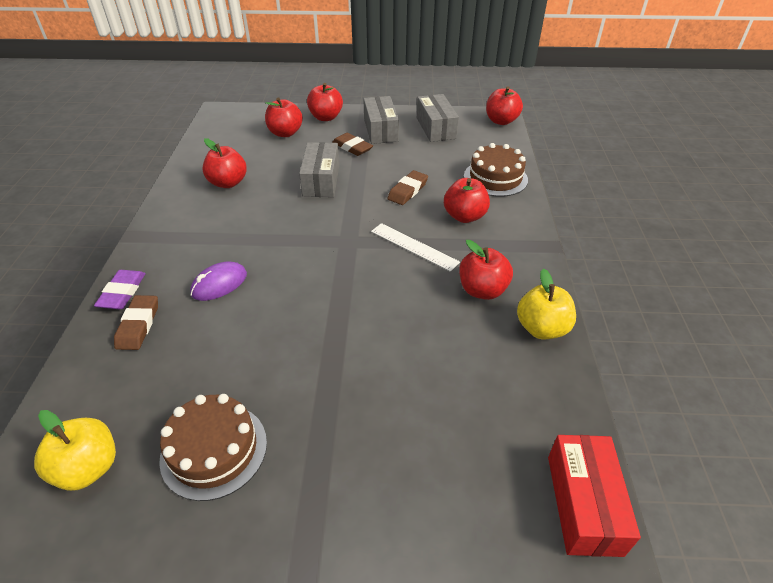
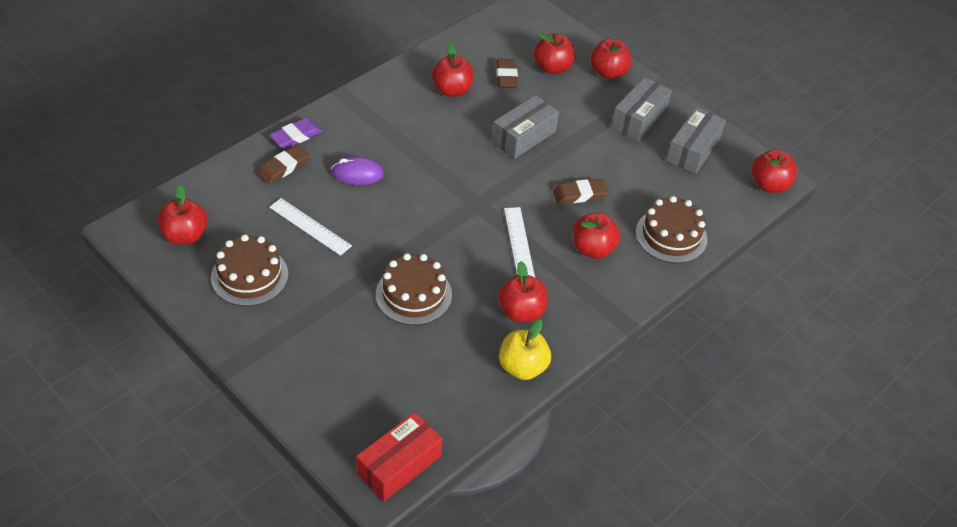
camera: 40 degrees right, 5 degrees up
yellow apple [34,410,116,491] -> red apple [158,185,208,245]
brown eraser [332,133,373,156] -> brown eraser moved to [496,59,518,88]
none -> white ruler [269,198,352,256]
none -> brown cake [376,253,452,325]

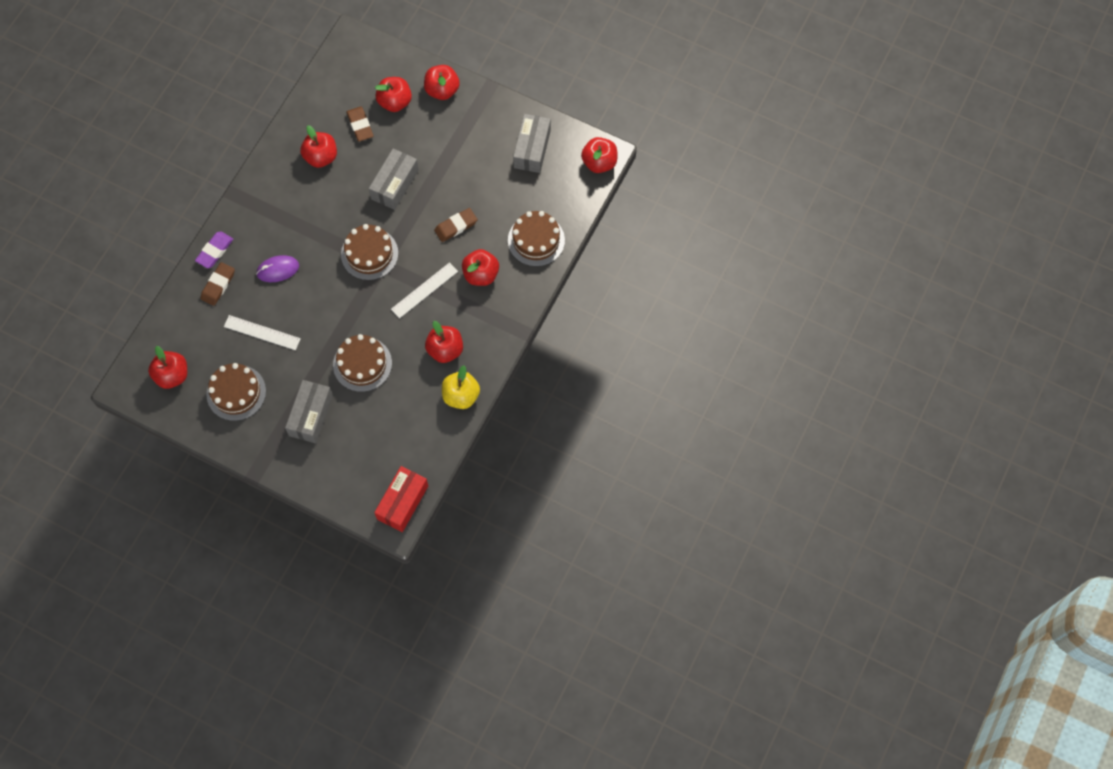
camera: 15 degrees left, 20 degrees up
white ruler [504,207,535,277] -> white ruler turned 75 degrees clockwise [391,262,458,318]
grey box [611,77,672,141] -> grey box moved to [285,380,333,443]
none -> brown cake [341,224,398,280]

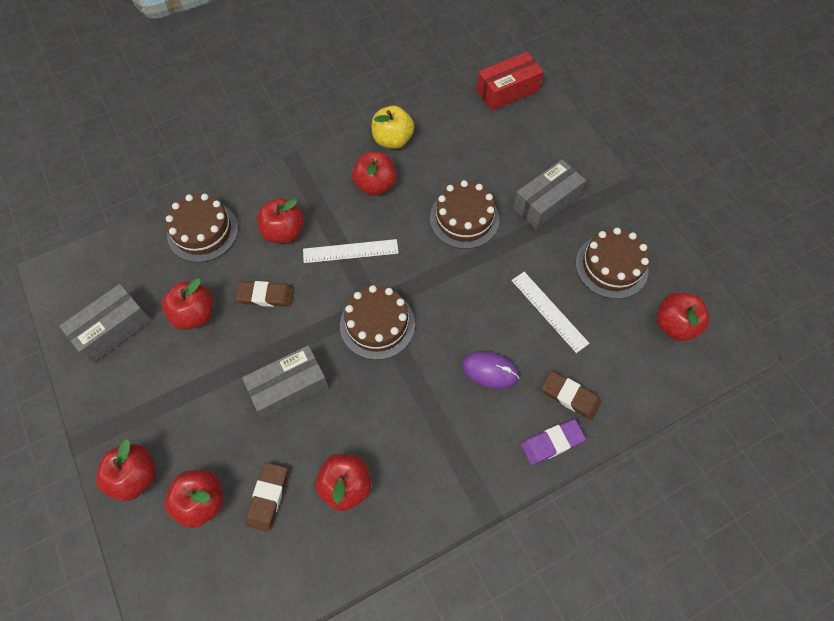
camera: 145 degrees left, 5 degrees down
brown eraser [201,262,235,306] -> brown eraser turned 60 degrees clockwise [542,371,601,420]
red apple [581,137,617,173] -> red apple moved to [162,278,213,330]

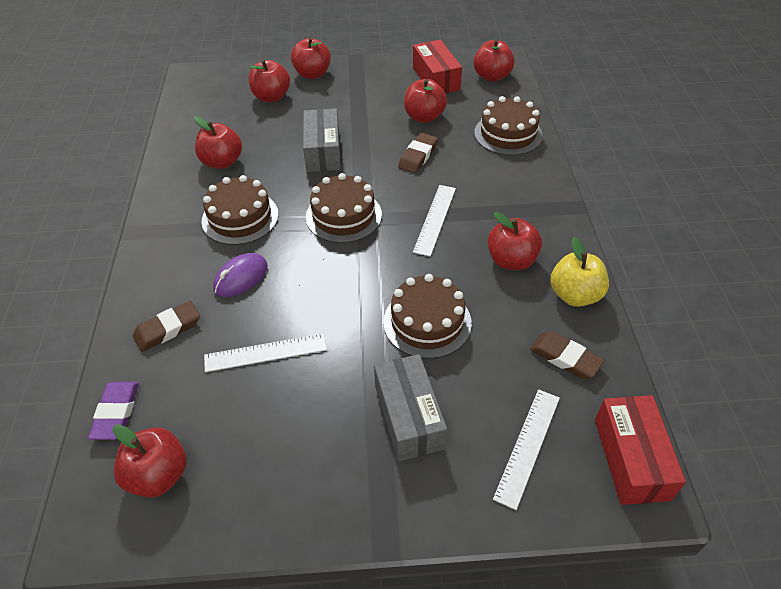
camera: 115 degrees right, 15 degrees down
grey box [59,284,152,363] -> red box [413,40,462,94]
brown eraser [246,462,288,532] -> brown eraser moved to [530,331,605,379]
red apple [257,198,304,243] -> red apple moved to [474,39,515,82]
purple eraser [521,419,586,465] -> purple eraser moved to [88,382,139,440]
brown cake [576,228,649,299] -> brown cake moved to [202,175,279,245]
none -> white ruler [493,389,560,510]

